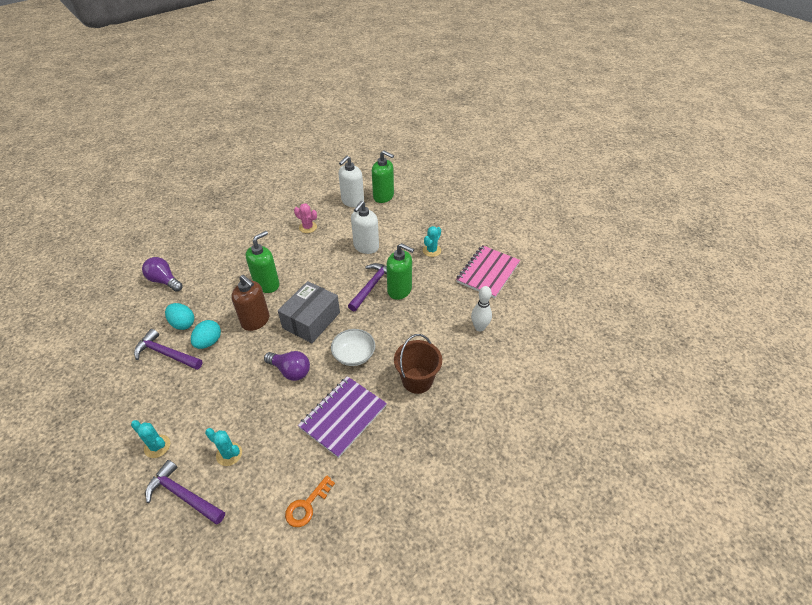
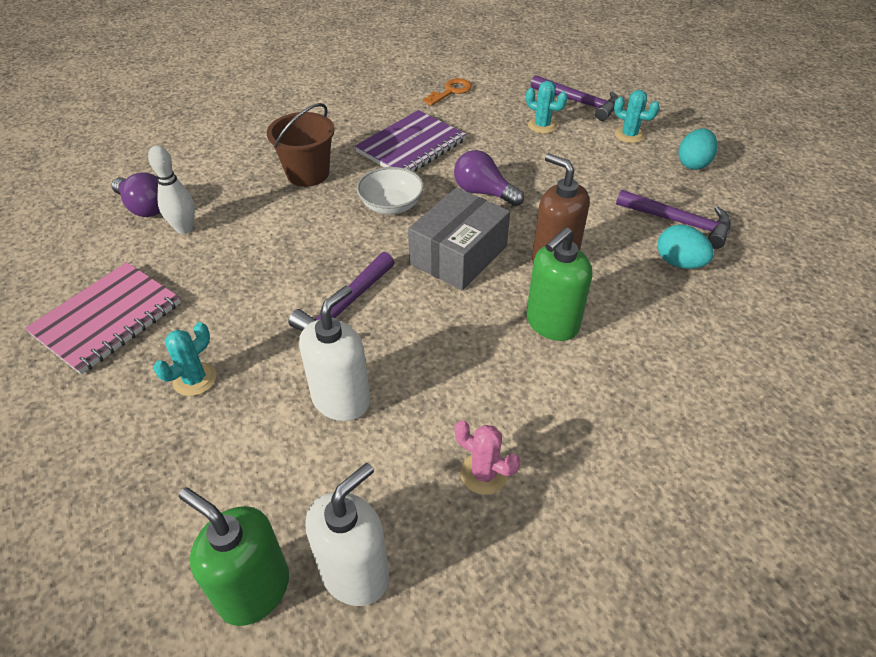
camera: 175 degrees left, 0 degrees up
purple light bulb [142,257,183,292] -> purple light bulb moved to [112,172,160,217]
turquoise egg [191,320,221,349] -> turquoise egg moved to [678,129,718,170]
green soap dispenser [386,243,414,300] -> none

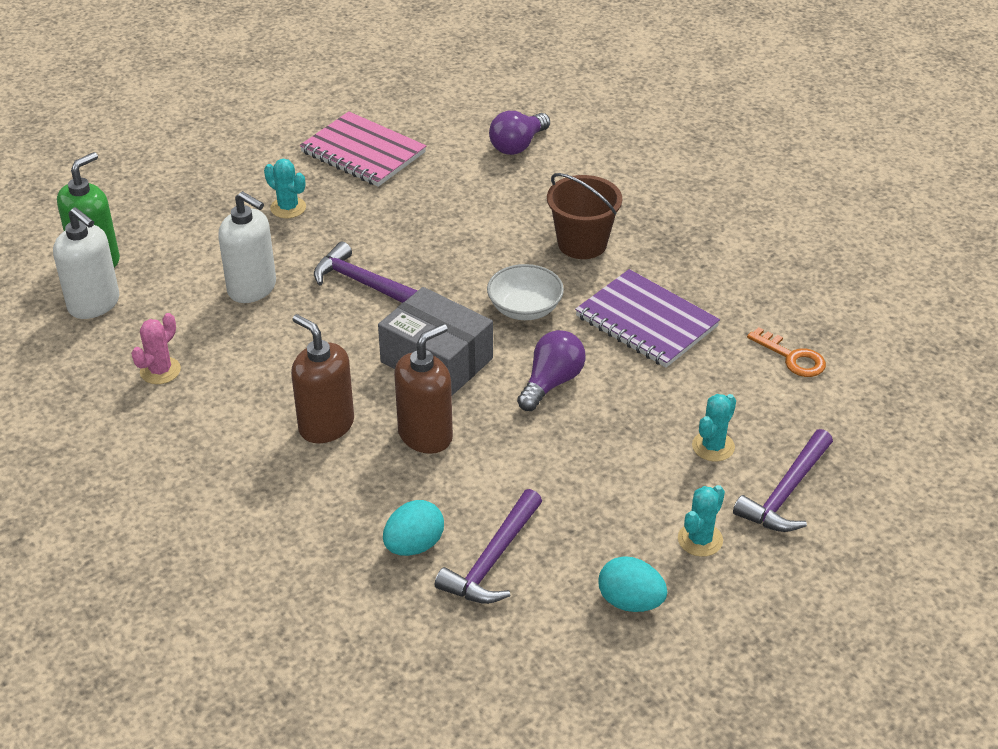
camera: 90 degrees right, 5 degrees down
white bowling pin [148,145,195,234] -> none
green soap dispenser [526,227,592,341] -> brown soap dispenser [291,314,354,443]

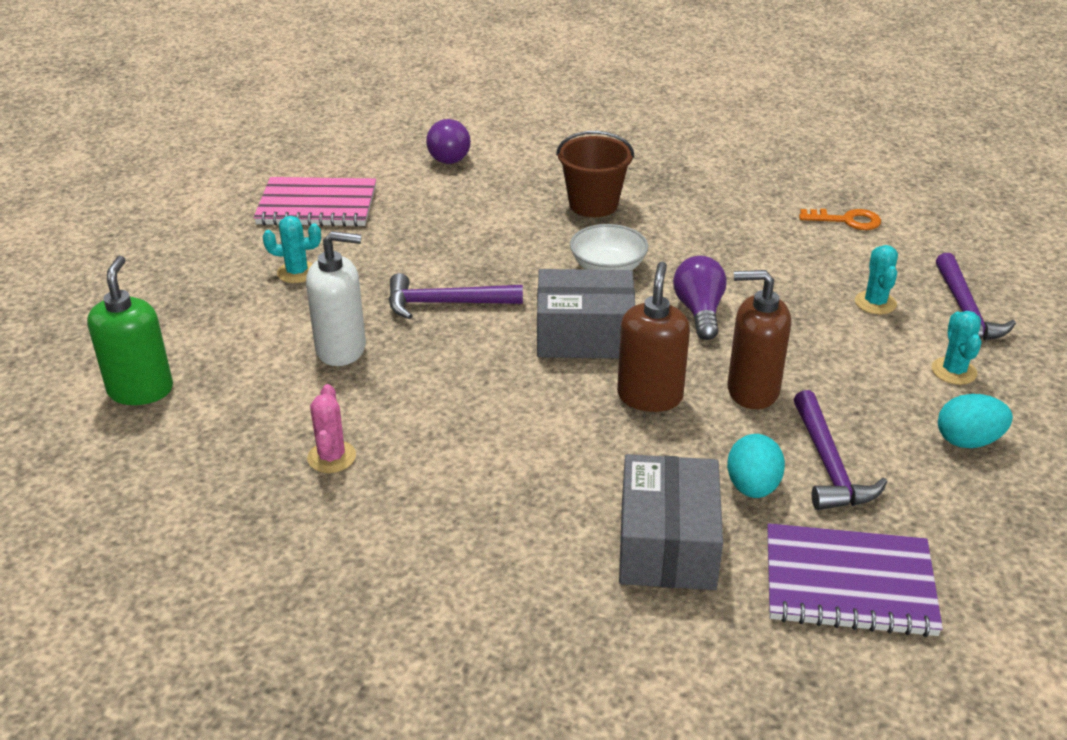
camera: 35 degrees left, 5 degrees down
white soap dispenser [53,207,119,319] -> none
brown soap dispenser [291,314,354,443] -> brown soap dispenser moved to [727,270,791,409]
purple notebook [575,269,720,368] -> purple notebook moved to [767,523,943,637]
none -> grey box [619,454,723,590]

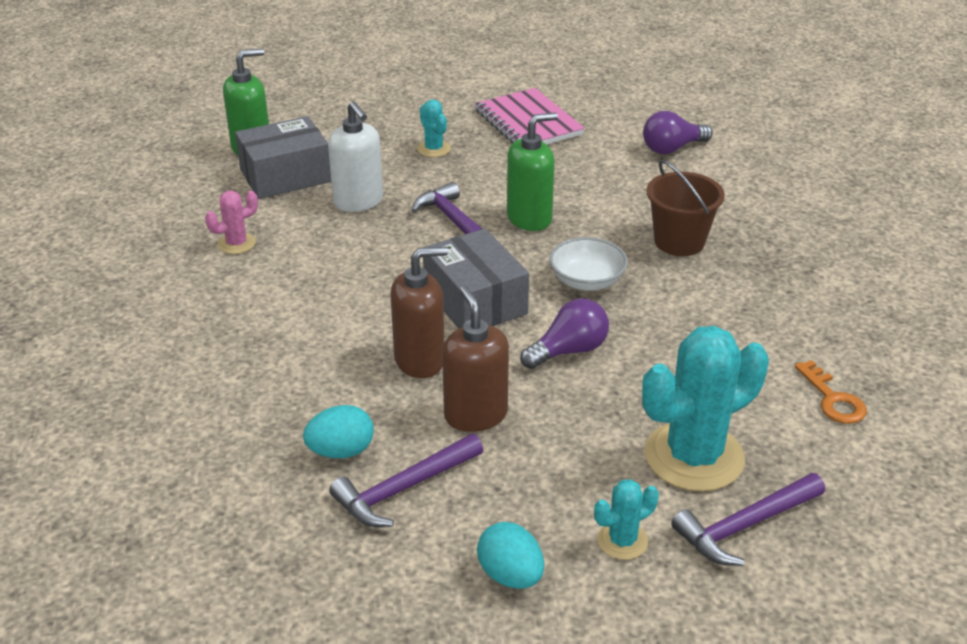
camera: 60 degrees right, 0 degrees up
grey box [619,454,723,590] -> grey box moved to [235,116,331,199]
purple notebook [767,523,943,637] -> none
turquoise cactus [855,245,898,315] -> turquoise cactus [642,326,769,492], size x2.12
none -> green soap dispenser [507,112,558,231]

